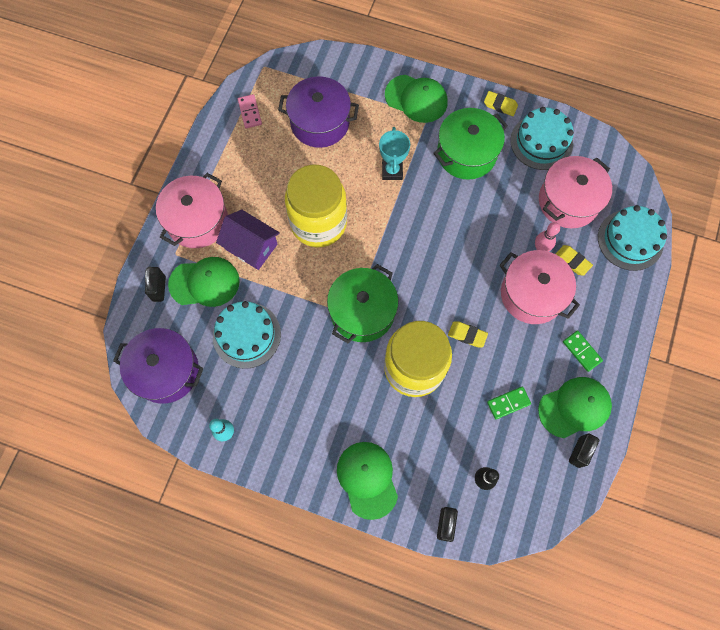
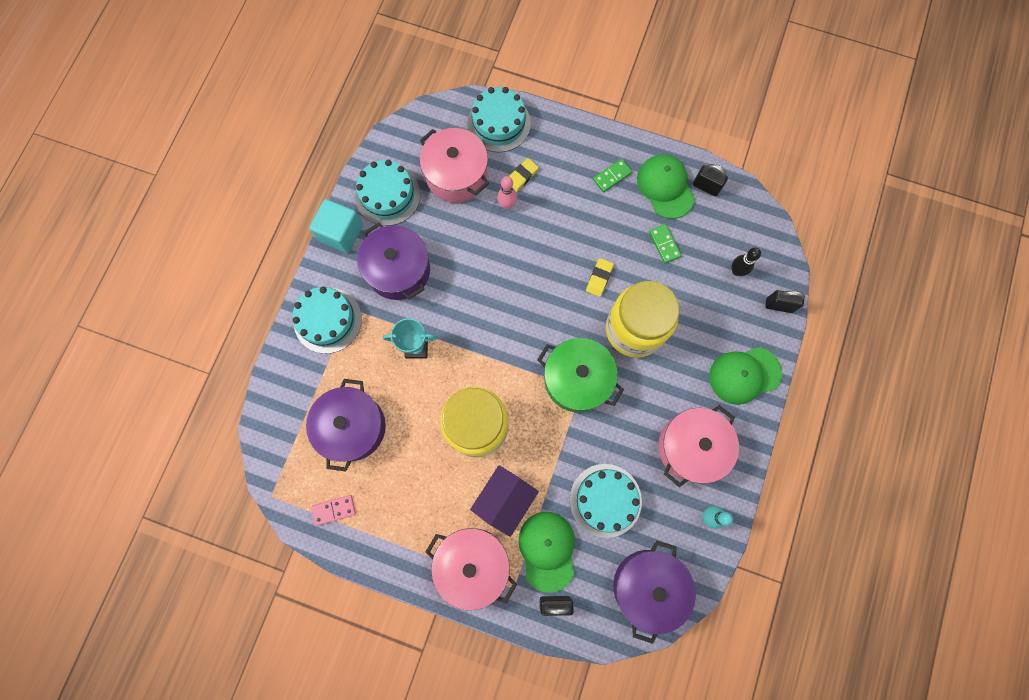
camera: 90 degrees left, 5 degrees up
green cap [385,75,447,123] -> turquoise cake [292,287,362,354]
green pot [433,108,508,180] -> purple pot [357,223,430,300]
yellow eraser [484,91,518,116] -> turquoise cube [309,199,363,253]
pink pot [499,250,580,324] -> pink pot moved to [658,405,739,487]

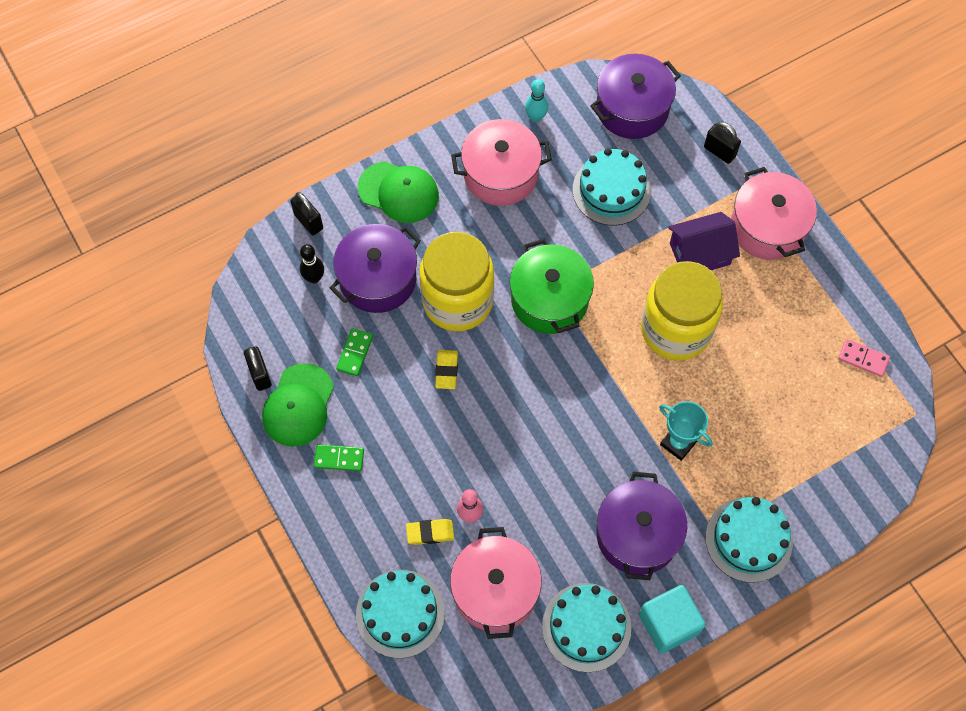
camera: 140 degrees left, 10 degrees down
purple pot [306,379,386,471] -> purple pot moved to [330,224,421,313]
green cap [519,512,575,593] -> none
yellow eraser [586,258,614,297] -> yellow eraser turned 60 degrees counterclockwise [435,350,458,389]

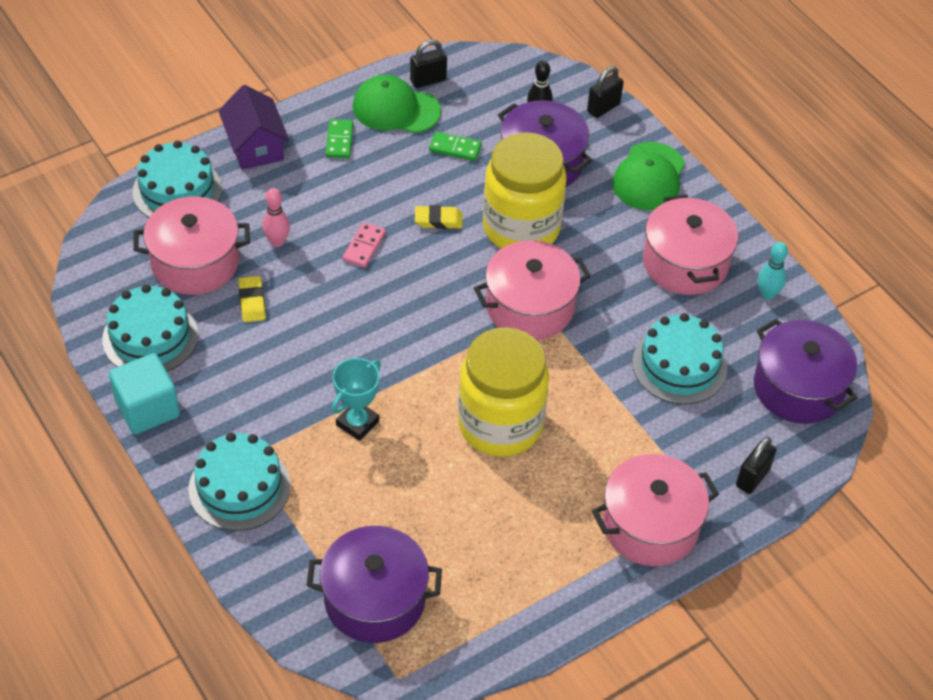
camera: 85 degrees right, 15 degrees down
yellow eraser [406,519,454,545] -> yellow eraser moved to [238,276,266,322]
green pot [510,238,594,334] -> pink pot [474,240,591,340]
purple pot [596,472,687,580] -> purple pot moved to [306,526,442,643]
purple house [668,212,740,270] -> purple house moved to [218,85,289,170]
pink domino [838,339,890,377] -> pink domino moved to [343,222,386,268]

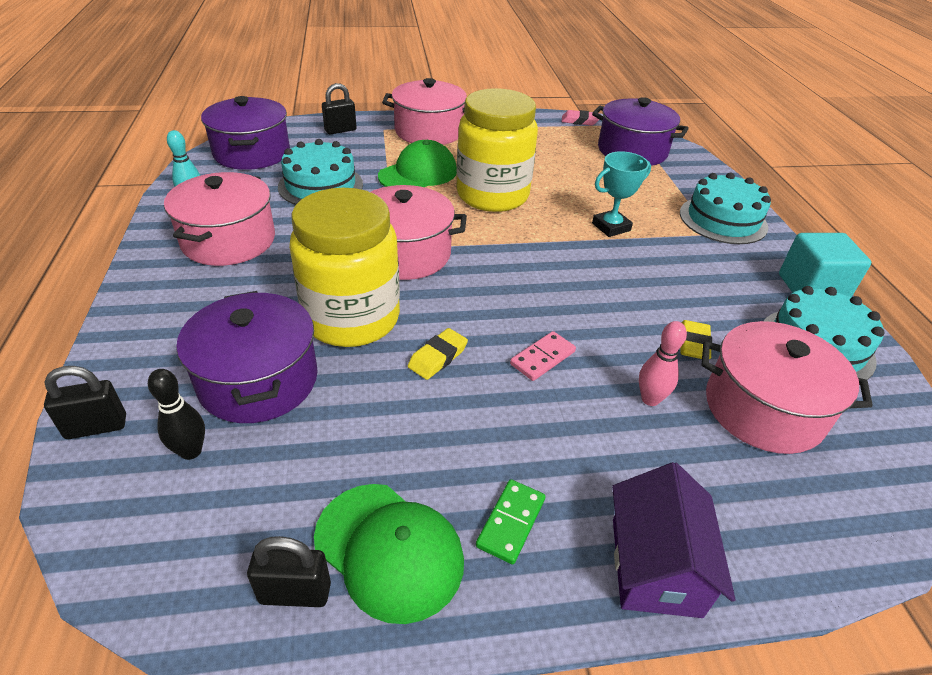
camera: 155 degrees left, 10 degrees down
turquoise cake [133,141,222,217] -> none
yellow eraser [415,205,463,229] -> yellow eraser turned 75 degrees counterclockwise [408,328,468,380]
green domino [429,132,482,161] -> none
green cap [612,142,685,210] -> green cap moved to [378,140,457,187]
none -> pink eraser [562,110,599,125]

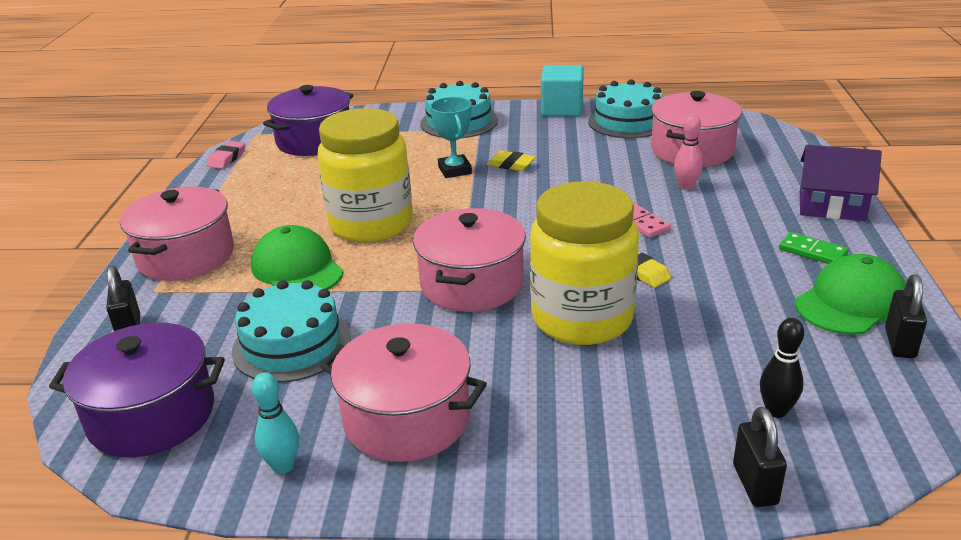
camera: 75 degrees left, 10 degrees down
purple pot [176,291,318,423] -> none
yellow eraser [680,320,712,359] -> yellow eraser moved to [486,150,536,171]

